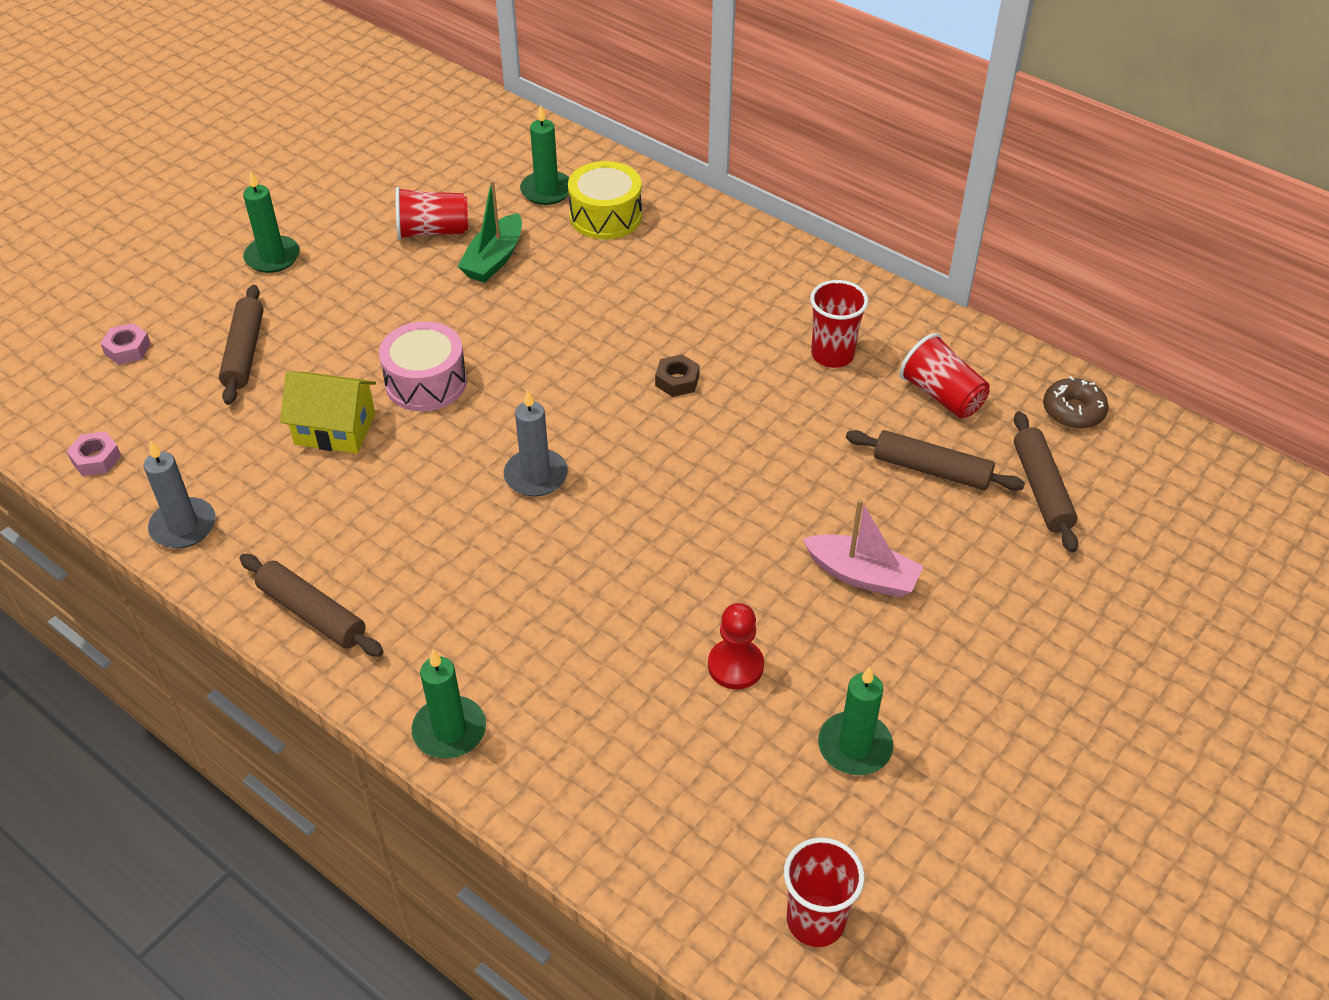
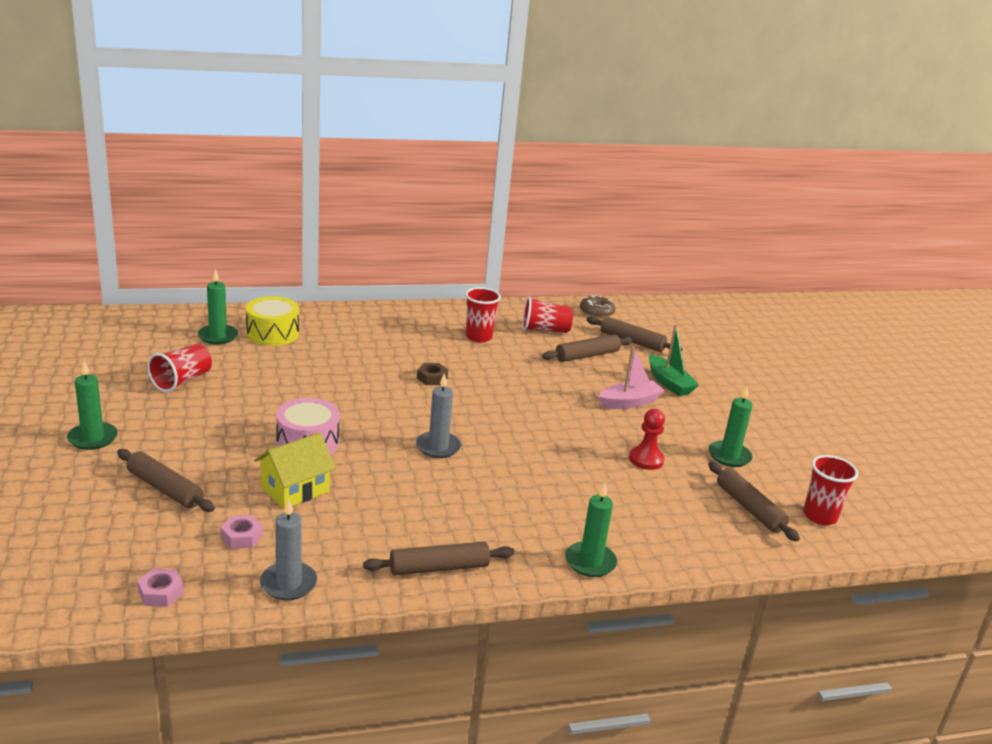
camera: 55 degrees left, 20 degrees down
pink nut [100,323,151,365] -> pink nut moved to [220,515,263,549]
green boat [457,180,522,283] -> green boat moved to [649,325,699,396]
none -> brown rolling pin [708,461,800,542]

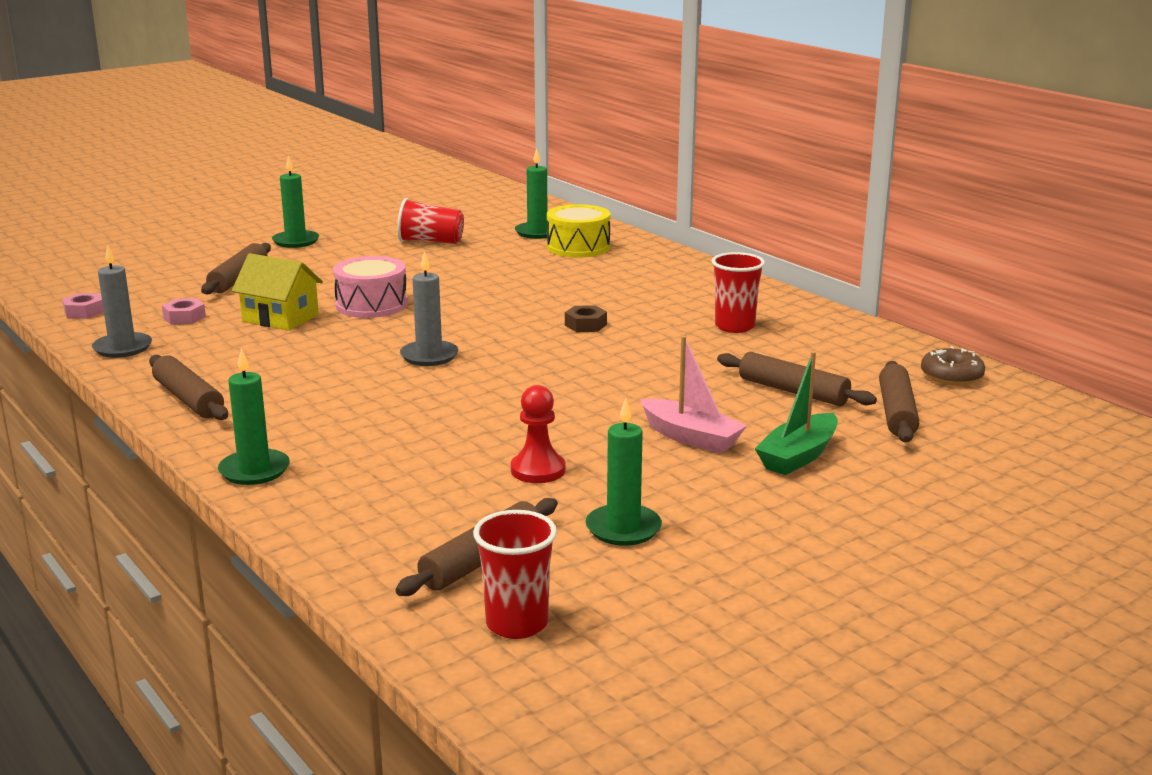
camera: 70 degrees right, 5 degrees down
red cup [522,297,573,333] -> none

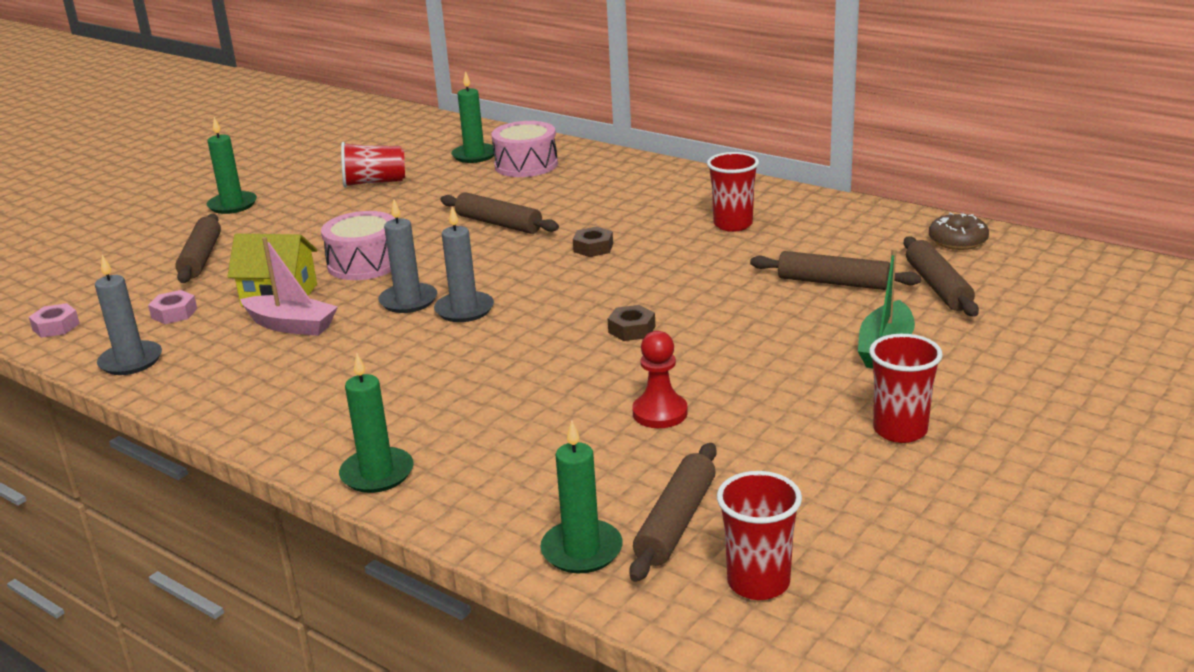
camera: 15 degrees left, 5 degrees up
brown rolling pin [149,355,228,420] -> brown rolling pin moved to [440,192,559,234]
yellow drum [547,204,611,258] -> pink drum [491,121,558,177]
green candle [586,398,662,546] -> green candle moved to [540,420,623,573]
pink boat [640,336,747,453] -> pink boat moved to [240,237,338,336]
none -> grey candle [378,199,437,313]
none -> brown nut [608,305,655,341]
none -> red cup [869,334,943,443]

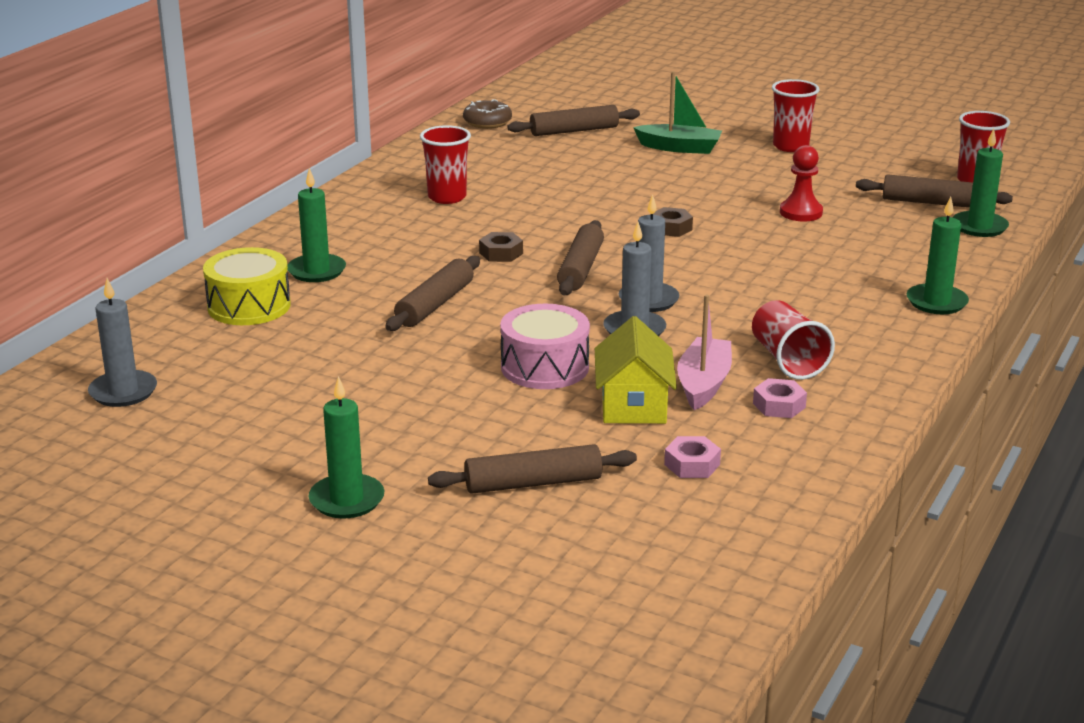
camera: 100 degrees left, 0 degrees up
pink nut [29,303,80,338] -> pink nut moved to [753,378,807,418]
grey candle [95,255,162,375] -> grey candle moved to [88,278,157,407]
red cup [341,142,405,188] -> red cup moved to [752,300,835,380]
green candle [451,71,494,163] -> green candle moved to [287,168,346,282]
pink drum [491,121,558,177] -> yellow drum [203,247,291,325]
brown rolling pin [750,251,921,290] -> brown rolling pin moved to [557,220,604,295]

